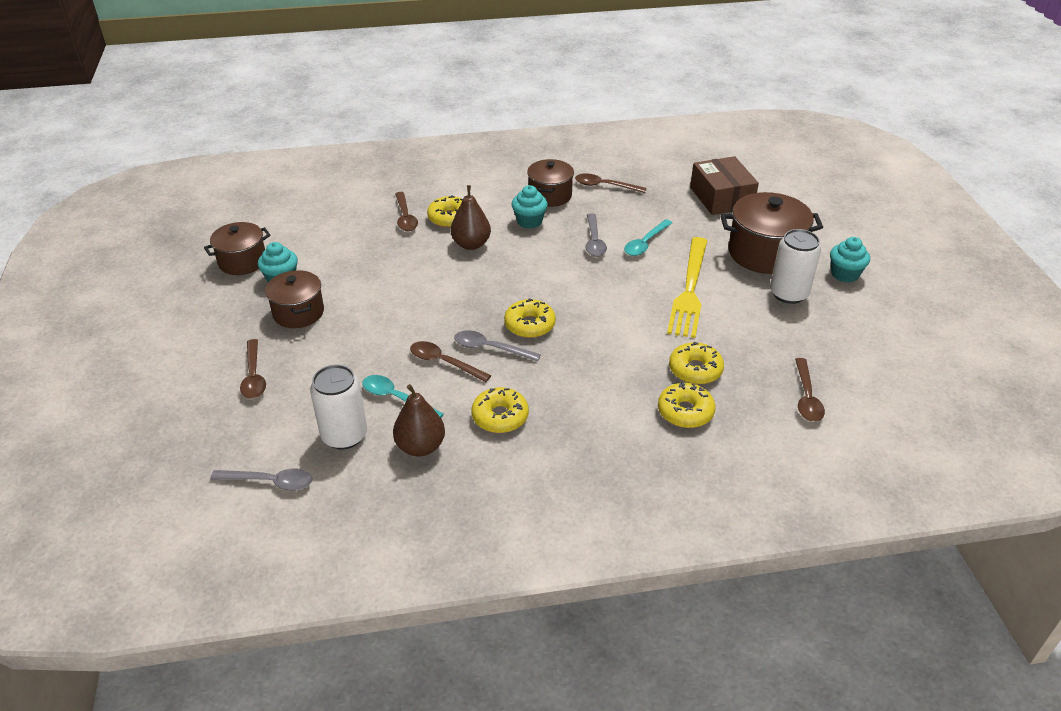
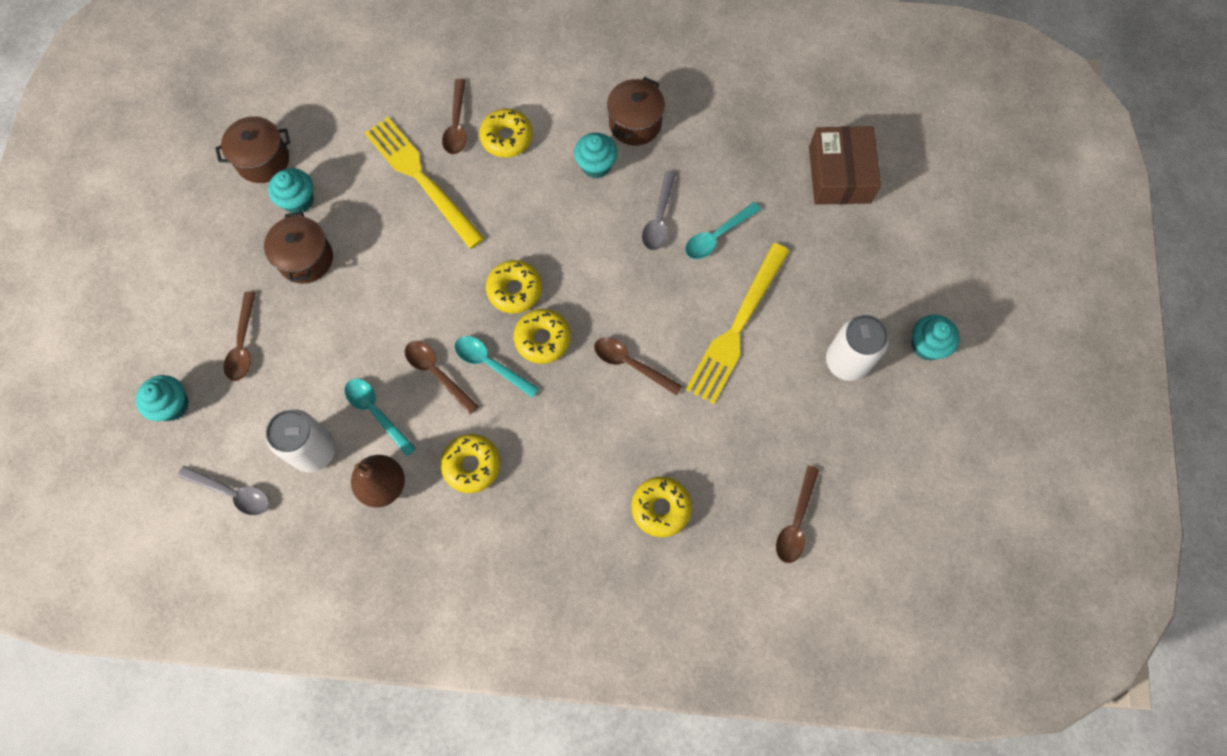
camera: 15 degrees right, 30 degrees up
brown pear [450,185,491,250] -> none
grey spoon [454,330,541,362] -> turquoise spoon [455,336,539,398]
brown spoon [575,173,646,193] -> brown spoon moved to [594,337,682,396]
yellow donut [669,342,724,384] -> yellow donut moved to [486,260,542,313]
brown pot [720,192,823,274] -> none
none -> turquoise cupcake [136,375,189,421]
none -> yellow fork [364,117,485,249]

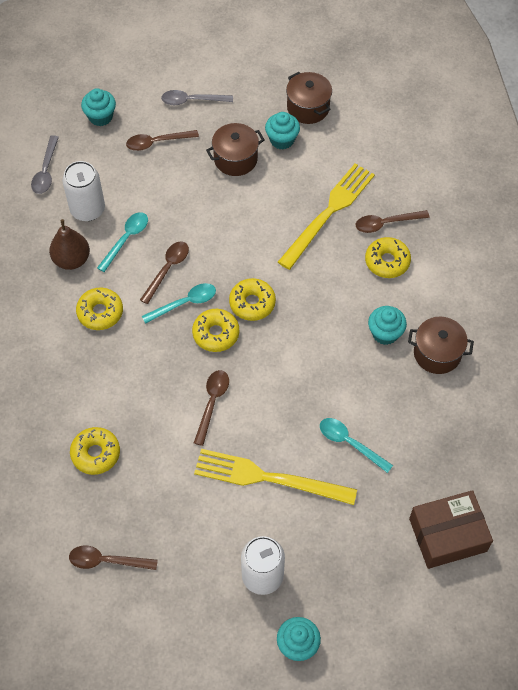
camera: 75 degrees right, 10 degrees down
turquoise spoon [455,336,539,398] -> turquoise spoon turned 45 degrees clockwise [142,283,216,324]
grey spoon [642,170,676,250] -> grey spoon moved to [161,90,233,105]

